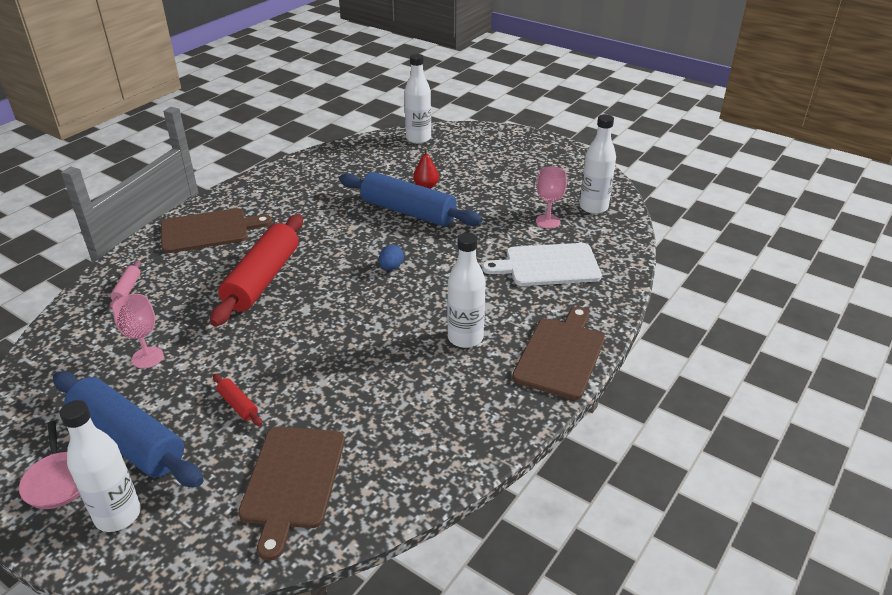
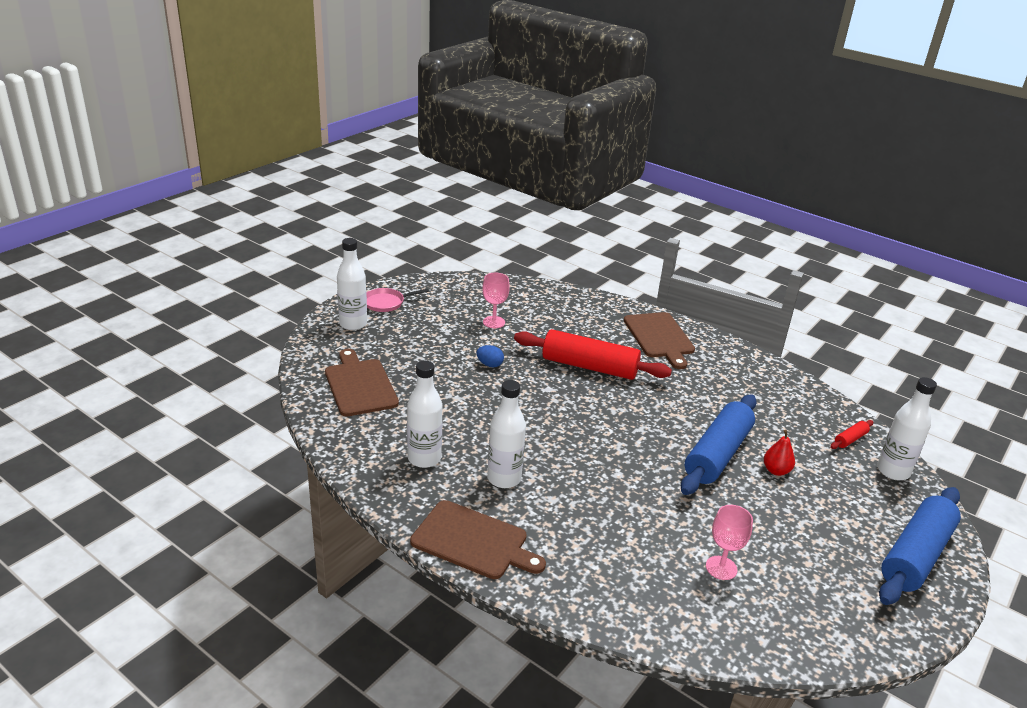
camera: 90 degrees right, 5 degrees down
blue rolling pin [53,371,203,487] -> blue rolling pin moved to [879,487,961,605]
pink rolling pin [109,260,141,309] -> none
red rolling pin [213,374,262,426] -> red rolling pin moved to [830,420,873,449]
brown cutting board [238,426,345,561] -> brown cutting board turned 60 degrees clockwise [325,349,399,417]
blue egg [379,245,404,270] -> blue egg moved to [476,345,504,367]
white cutting board [482,243,602,286] -> none
white bottle [580,114,616,214] -> white bottle moved to [407,361,443,468]

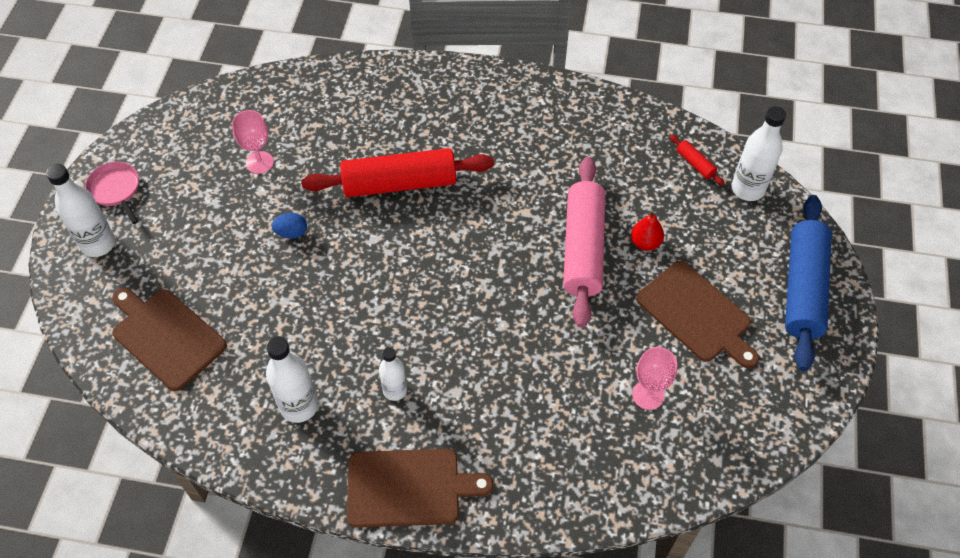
camera: 25 degrees left, 25 degrees up
pink pan [366,288,429,312] -> pink pan turned 105 degrees clockwise [85,162,139,224]
white bottle [487,380,526,488] -> white bottle [379,347,407,401], size x0.63
brown cutting board [624,312,695,369] -> brown cutting board moved to [636,261,759,368]
blue rolling pin [681,395,757,495] -> pink rolling pin [563,157,605,328]
red rolling pin [830,420,873,449] -> red rolling pin turned 60 degrees counterclockwise [669,134,725,186]

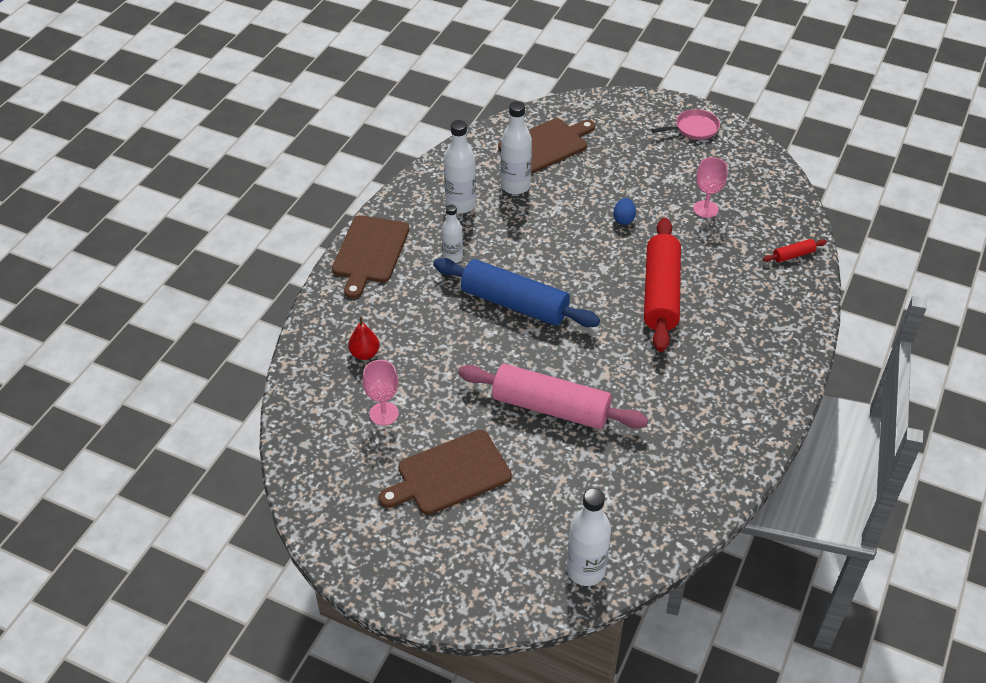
camera: 105 degrees right, 10 degrees down
white bottle [46,164,115,257] -> white bottle moved to [501,101,532,194]
red pear [631,211,664,251] -> red pear moved to [348,317,380,360]
red rolling pin [669,134,725,186] -> red rolling pin moved to [763,239,827,262]
blue rolling pin [785,195,832,371] -> blue rolling pin moved to [433,258,600,327]

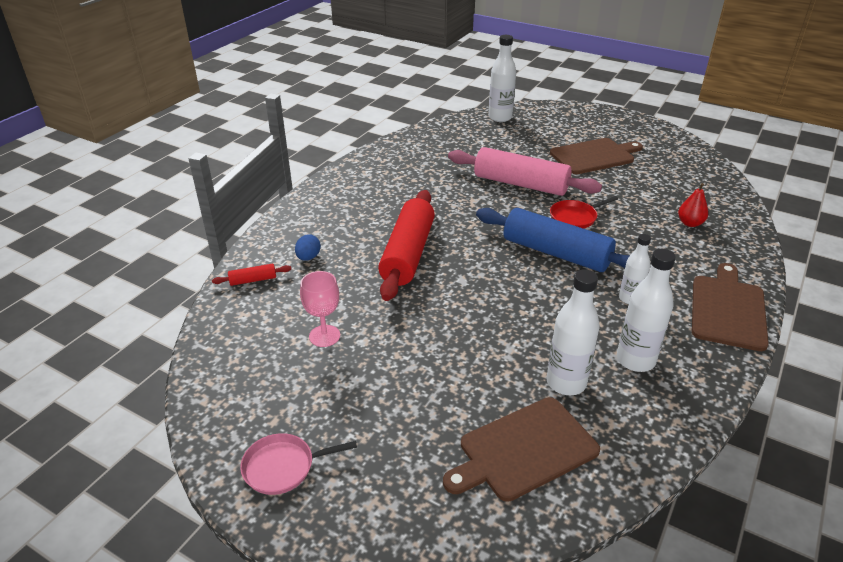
camera: 175 degrees left, 10 degrees down
pink goblet [363,360,399,426] -> none
blue egg [613,198,636,225] -> blue egg moved to [295,235,321,261]
none -> red pan [550,196,618,229]

